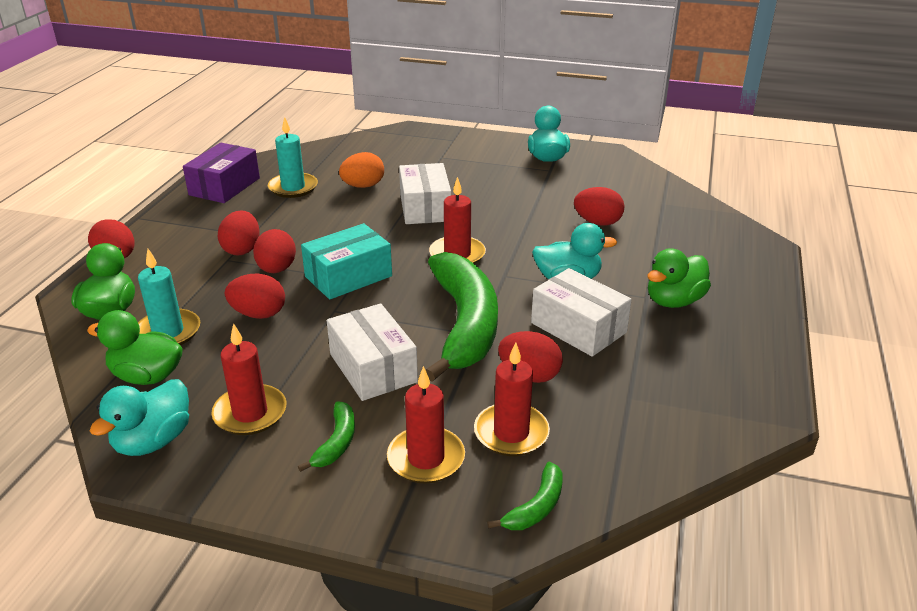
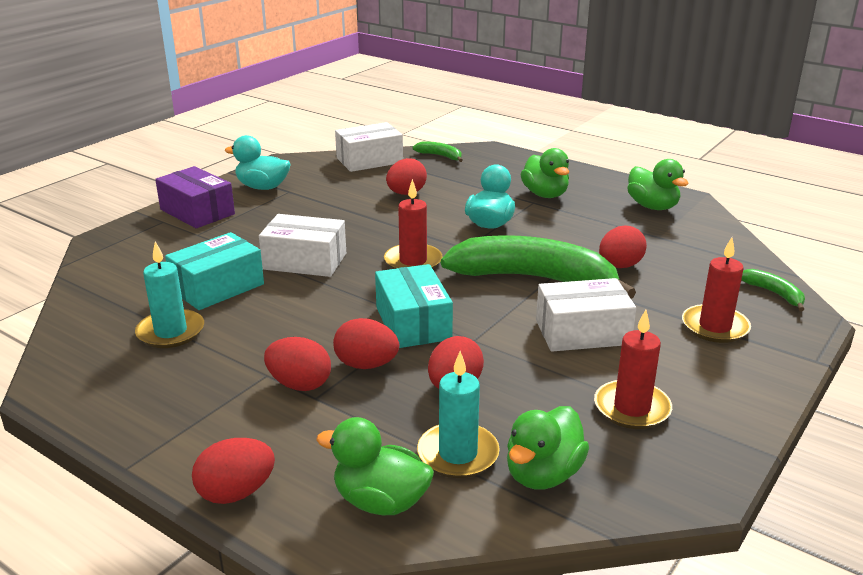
camera: 70 degrees left, 5 degrees down
turquoise duck [90,379,189,456] -> none
purple box [183,143,260,203] -> purple box moved to [155,166,235,228]
green banana [298,401,355,472] -> green banana moved to [412,141,463,162]
orange egg [339,152,384,188] -> turquoise box [165,232,264,310]
red candle [474,342,550,456] -> none
white box [531,268,632,357] -> white box moved to [335,122,403,172]
none -> green duck [627,159,689,210]

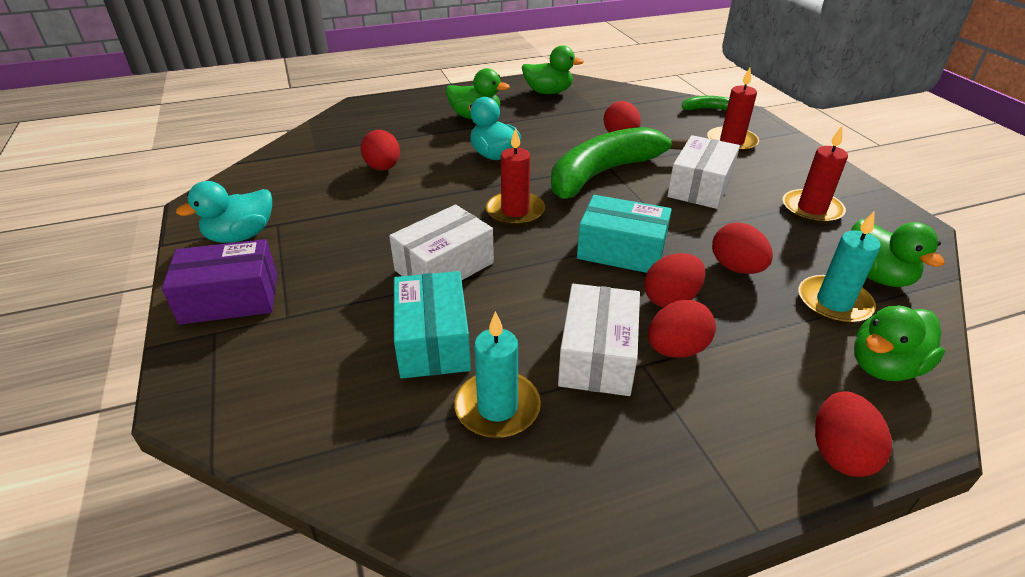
camera: 55 degrees left, 10 degrees up
white box [335,122,403,172] -> white box moved to [558,284,640,396]
green banana [412,141,463,162] -> none

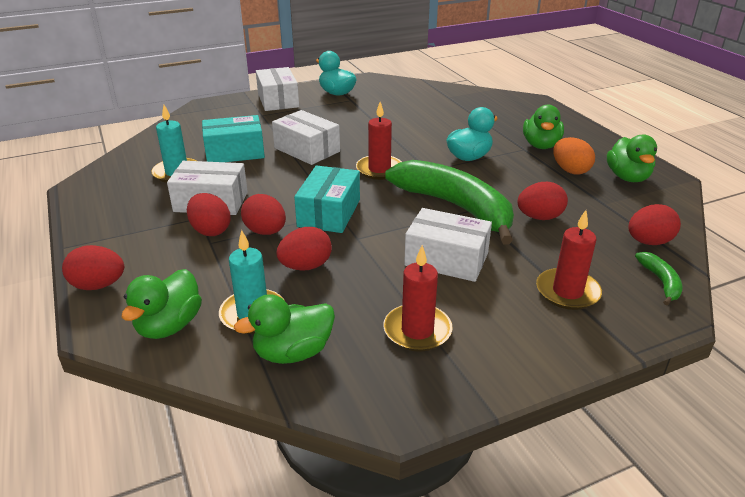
camera: 85 degrees right, 5 degrees down
purple box [162,239,277,325] -> white box [256,67,299,111]
red egg [361,130,400,170] -> red egg moved to [628,204,681,245]
green duck [854,305,945,381] -> green duck turned 120 degrees counterclockwise [122,269,202,339]
none -> orange egg [553,137,595,175]

